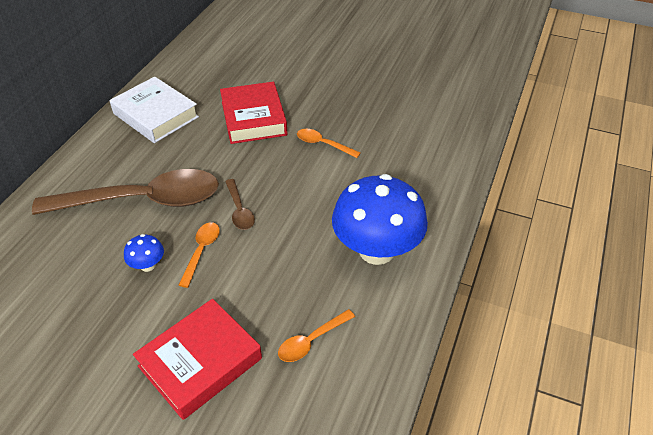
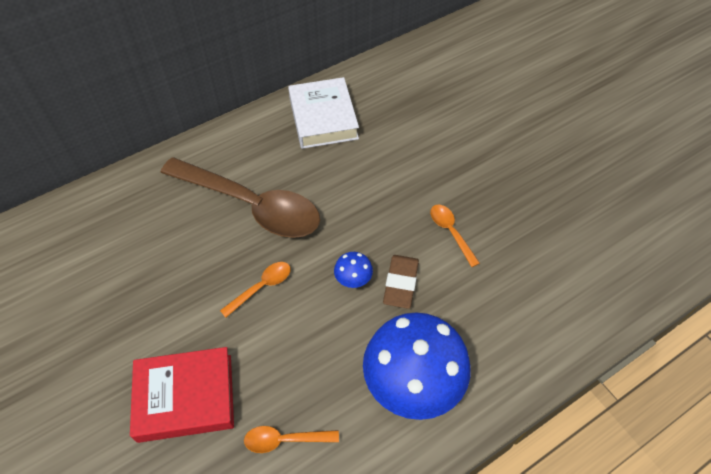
camera: 35 degrees right, 10 degrees up
blue mushroom [124,234,164,272] -> blue mushroom moved to [334,252,373,288]
red book [220,82,288,144] -> none
brown spoon [225,179,255,230] -> none
none -> brown eraser [383,255,419,309]

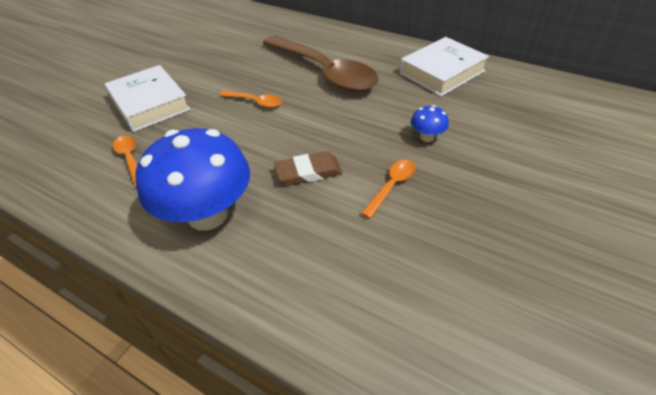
camera: 65 degrees right, 10 degrees down
red book [130,347,234,443] -> white book [105,65,191,132]
brown spoon [160,157,320,238] -> brown spoon turned 45 degrees counterclockwise [263,36,379,92]
blue mushroom [334,252,373,288] -> blue mushroom moved to [411,105,449,142]

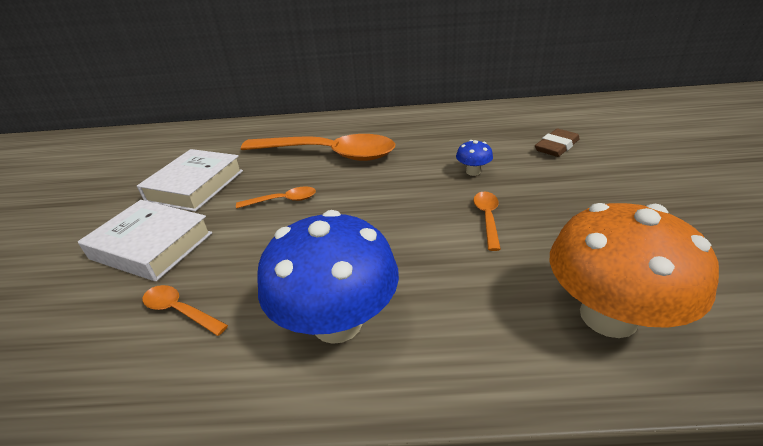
camera: 30 degrees left, 10 degrees down
brown spoon [263,36,379,92] -> orange spoon [241,134,395,161]
brown eraser [274,151,343,185] -> brown eraser moved to [535,129,580,157]
white book [400,37,489,96] -> white book moved to [137,149,243,211]
none -> orange mushroom [550,203,719,338]

